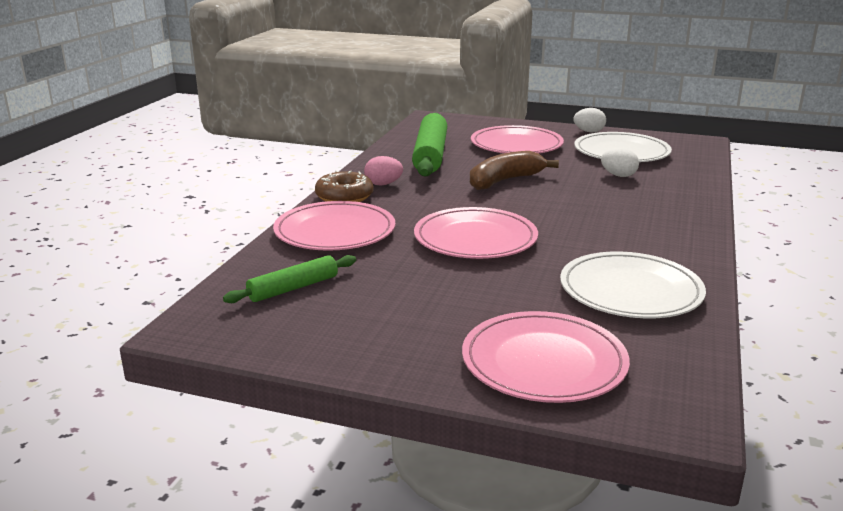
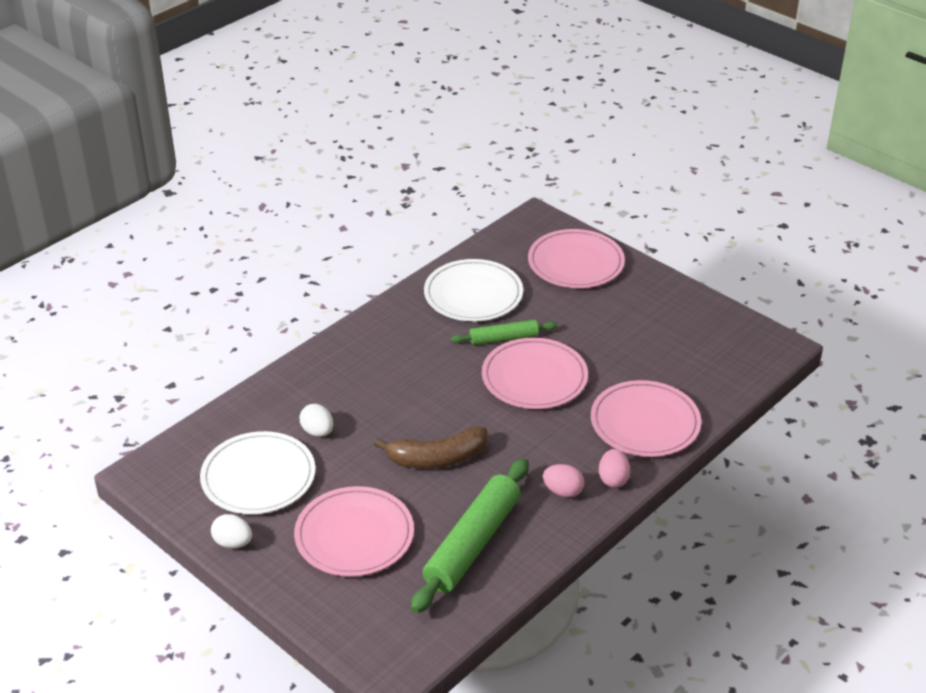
camera: 155 degrees left, 15 degrees up
green rolling pin [223,255,356,303] -> green rolling pin moved to [451,320,557,345]
brown donut [315,170,373,202] -> pink egg [599,449,631,488]

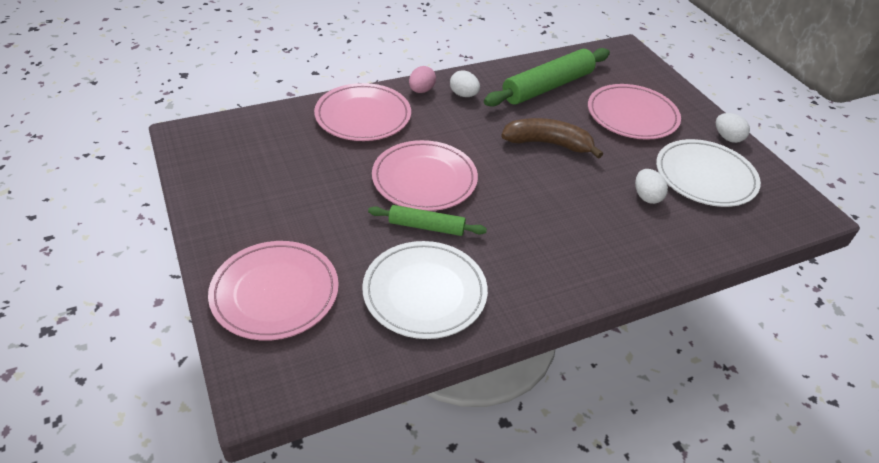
camera: 160 degrees left, 5 degrees up
pink egg [543,464,585,498] -> white egg [450,70,480,97]

